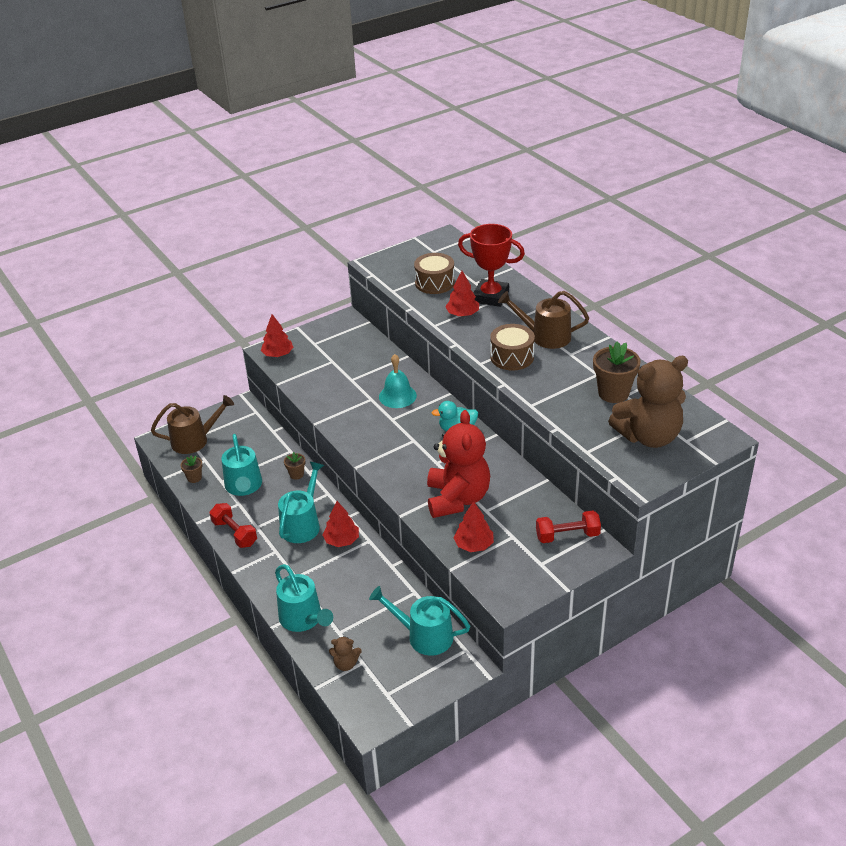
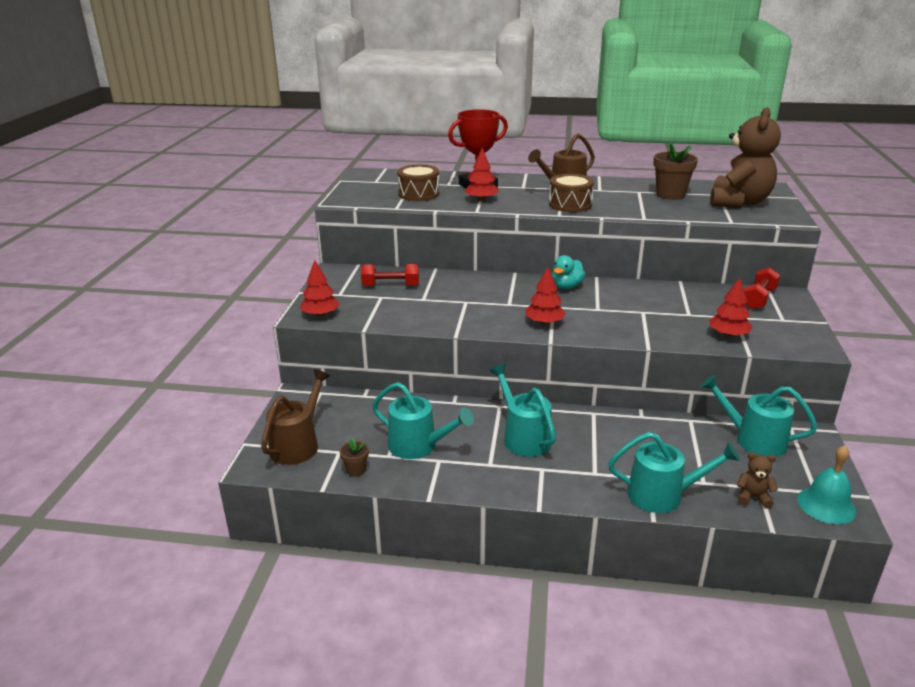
camera: 50 degrees left, 10 degrees down
red dumbbell [210,503,257,548] -> red dumbbell moved to [361,264,419,286]
brown flower pot [284,452,305,480] -> none
red tree [323,501,359,547] -> red tree moved to [526,267,566,325]
brown teddy bear [329,636,361,671] -> brown teddy bear turned 120 degrees counterclockwise [737,452,778,509]
turquoise watering can [369,586,470,656] -> turquoise watering can turned 60 degrees clockwise [700,375,818,457]
turquoise bell [379,354,417,408] -> turquoise bell moved to [797,445,856,524]
red teddy bear [427,410,490,518] -> none

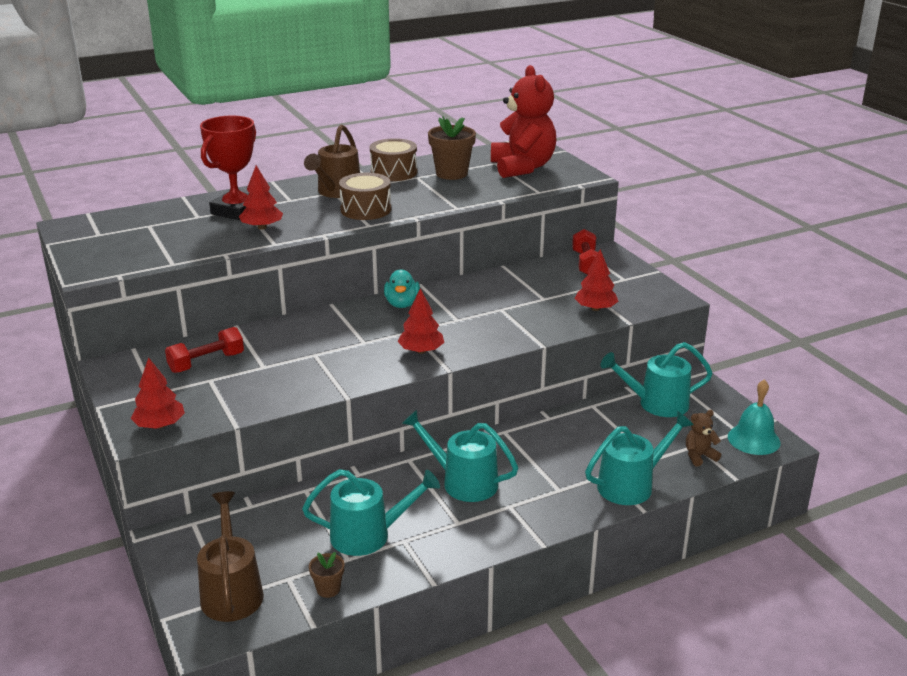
camera: 35 degrees left, 0 degrees up
brown drum [397,164,439,201] -> brown drum moved to [370,138,417,181]
brown teddy bear [710,107,781,208] -> red teddy bear [491,65,556,178]

